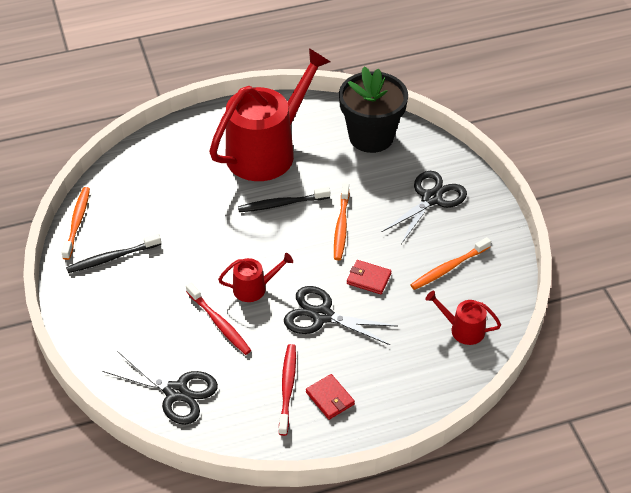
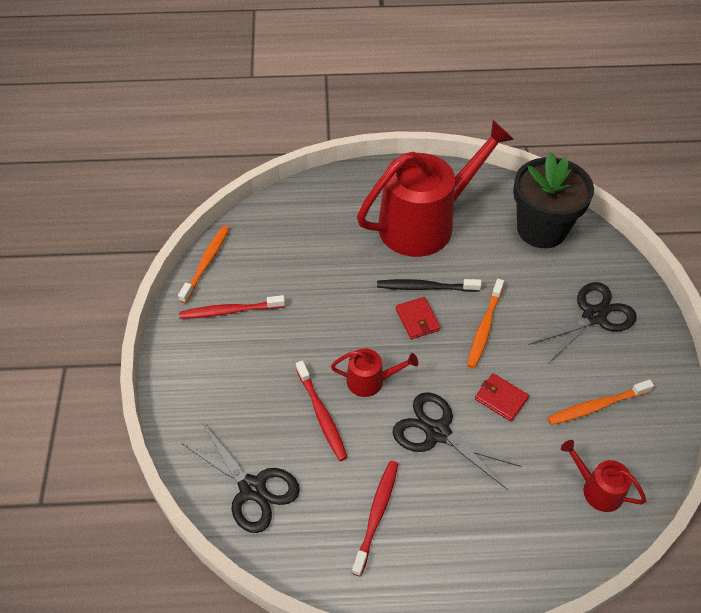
camera: 15 degrees right, 5 degrees up
black toothbrush [66,234,161,273] -> red toothbrush [179,295,285,319]
red wallet [306,374,355,420] -> red wallet moved to [396,297,440,339]

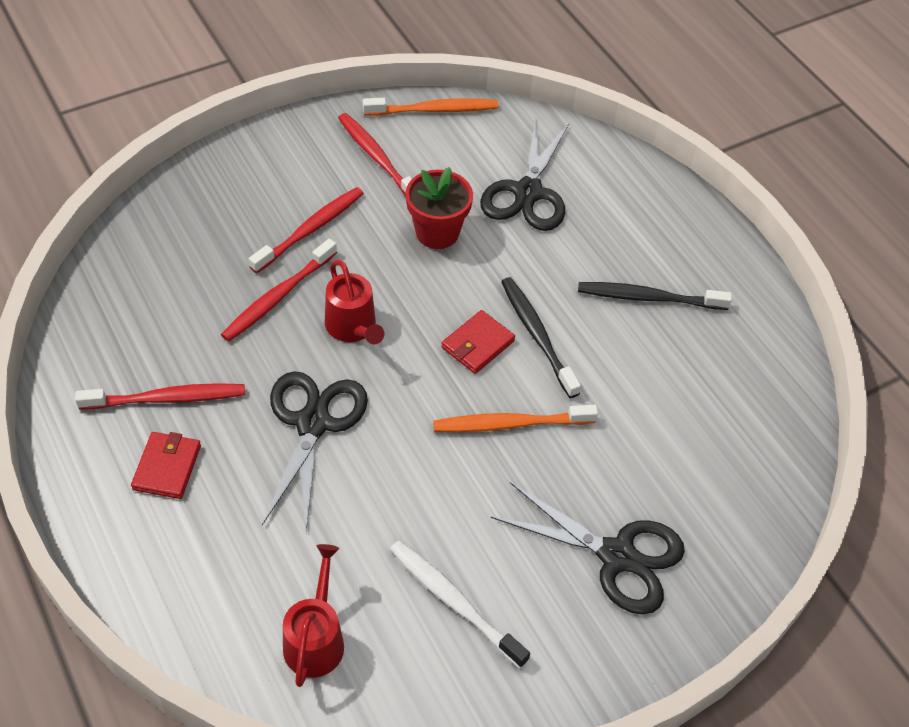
camera: 60 degrees right, 0 degrees up
black scissors [181,423,300,533] -> black scissors moved to [480,117,569,231]
red watering can [357,120,514,257] -> black toothbrush [578,282,732,310]
red wallet [475,373,529,422] -> red wallet moved to [131,432,201,499]
black flower pot [513,152,594,248] -> none
orange toothbrush [547,380,654,425] -> white toothbrush [390,541,530,668]
none -> red toothbrush [249,187,364,273]
none -> red flower pot [405,167,473,249]

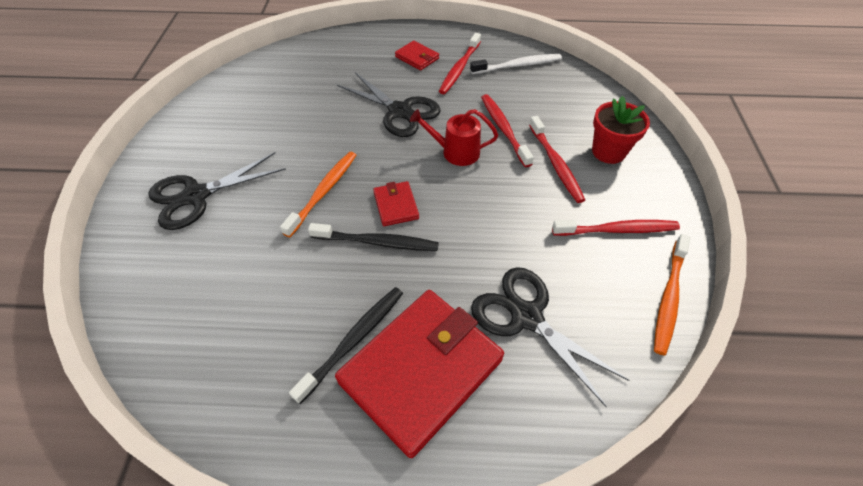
camera: 125 degrees right, 0 degrees up
red watering can [283,544,344,687] -> none
white toothbrush [390,541,530,668] -> white toothbrush moved to [470,54,562,74]
red flower pot [405,167,473,249] -> red flower pot moved to [592,96,650,164]
none -> red wallet [335,290,504,458]

